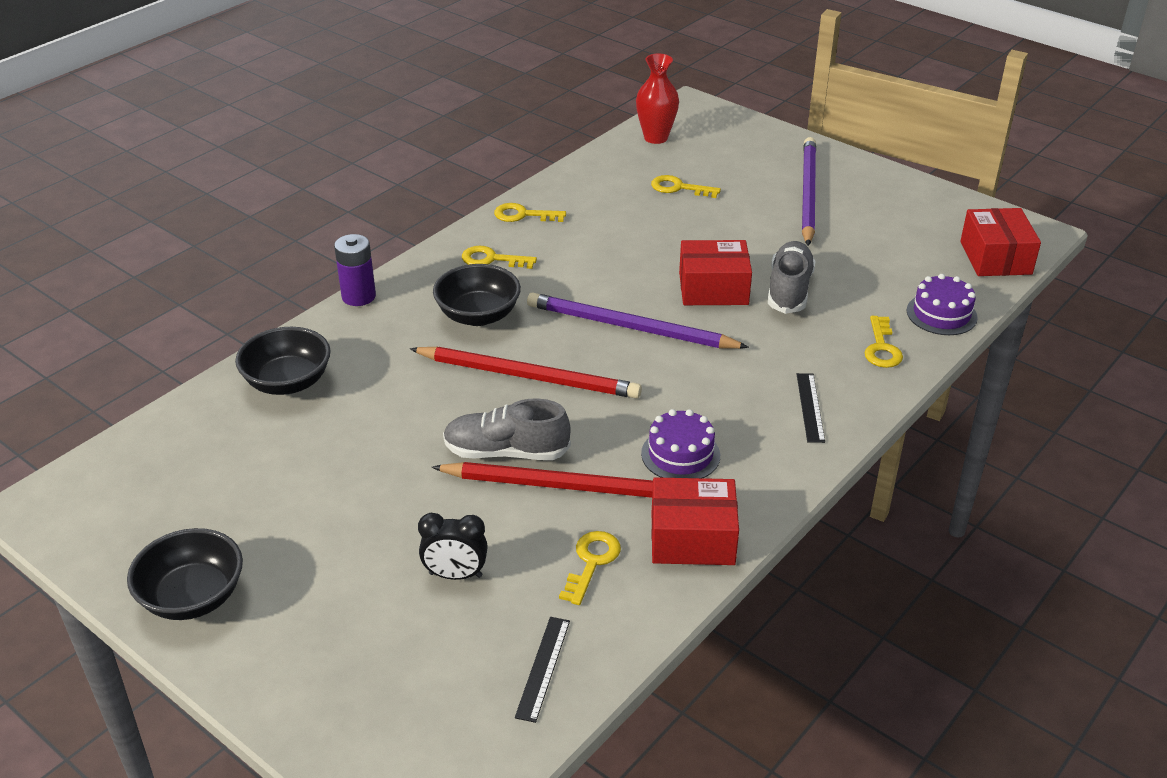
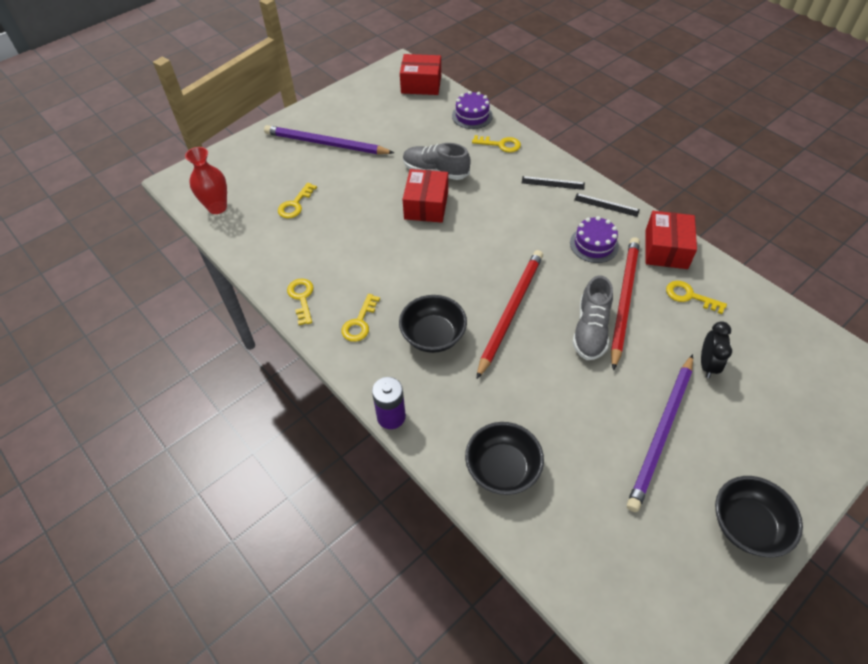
camera: 80 degrees left, 15 degrees up
yellow key [494,203,566,222] -> yellow key turned 150 degrees clockwise [287,279,314,325]
black ruler [515,617,570,723] -> black ruler moved to [574,193,640,217]
purple pencil [527,292,749,349] -> purple pencil moved to [627,354,693,512]

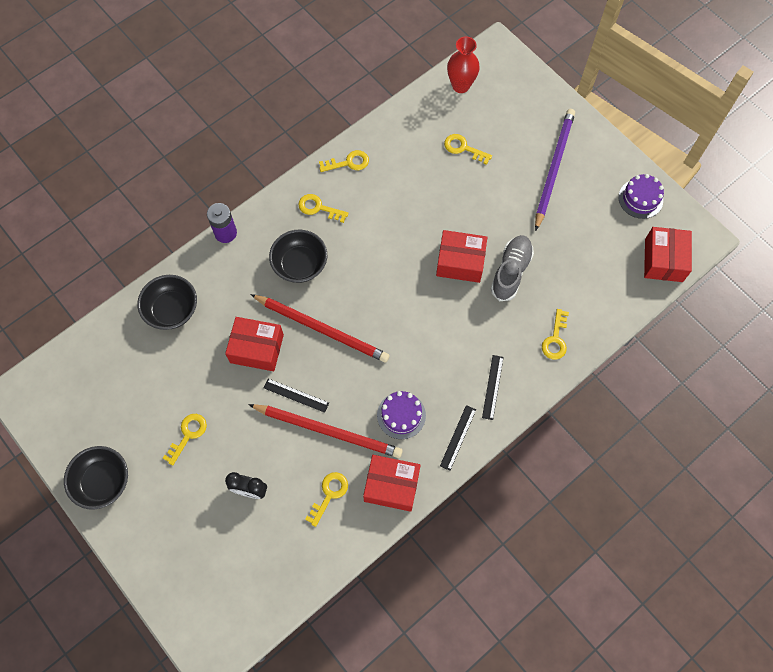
camera: 90 degrees right, 15 degrees up
purple cake [452,91,493,129] -> purple cake moved to [619,174,664,219]
grey shoe [573,275,613,360] -> black ruler [264,379,329,413]
purple pencil [627,354,693,512] -> yellow key [163,414,207,466]
none -> red box [225,317,284,371]

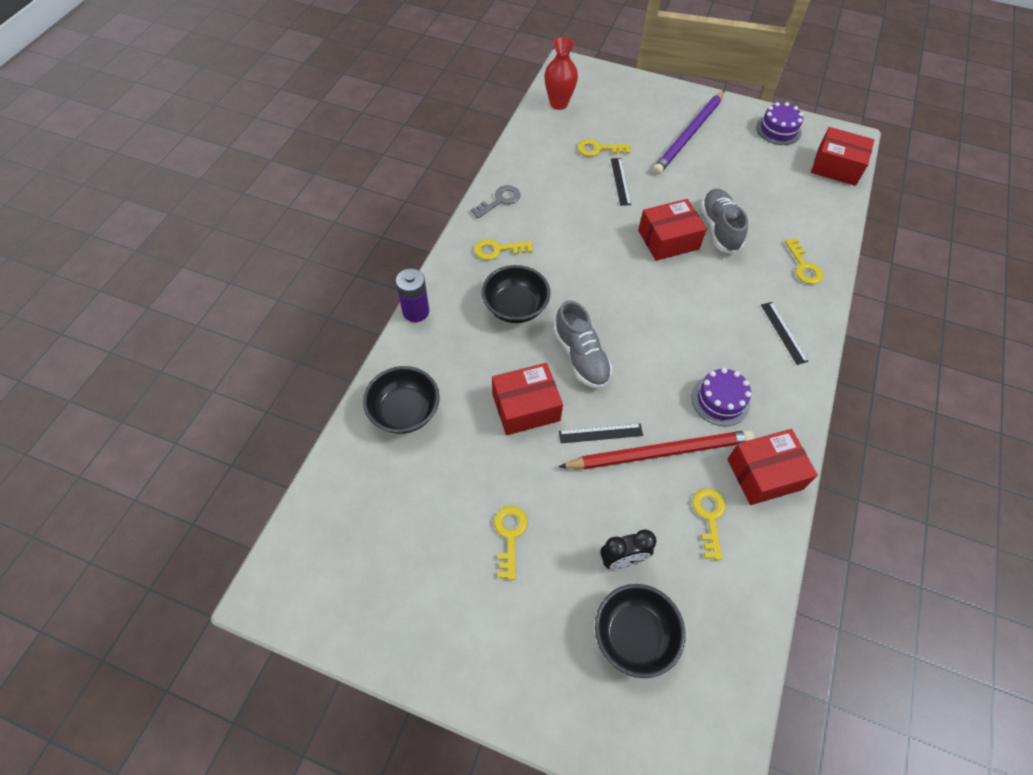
camera: 30 degrees left, 10 degrees down
black bowl [64,446,128,510] -> black bowl moved to [595,584,685,678]
red pencil [250,294,390,363] -> grey shoe [554,300,612,389]
yellow key [319,150,369,172] -> grey key [471,185,520,218]
black ruler [440,405,476,471] -> black ruler moved to [611,158,631,206]
purple pencil [535,109,575,231] -> purple pencil turned 135 degrees counterclockwise [653,90,725,175]
red box [644,227,692,282] -> red box turned 45 degrees counterclockwise [811,127,874,186]

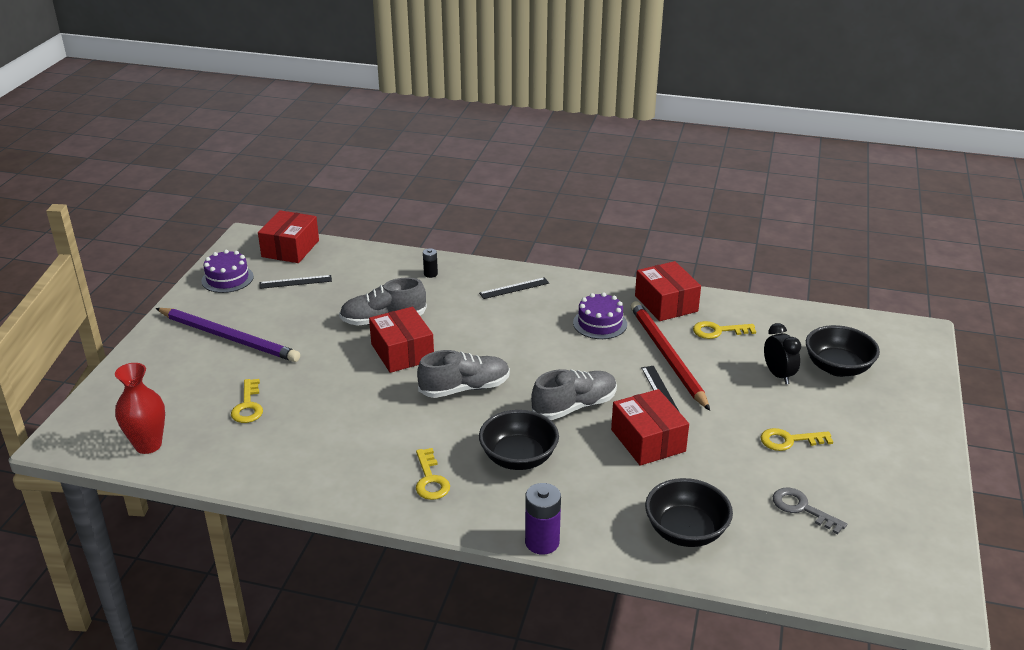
camera: 95 degrees left, 25 degrees down
grey key [471,185,520,218] -> grey key moved to [773,488,847,535]
black ruler [611,158,631,206] -> black ruler moved to [260,275,332,289]
yellow key [785,238,823,284] -> black battery [423,248,438,278]
none -> grey shoe [417,350,510,398]

